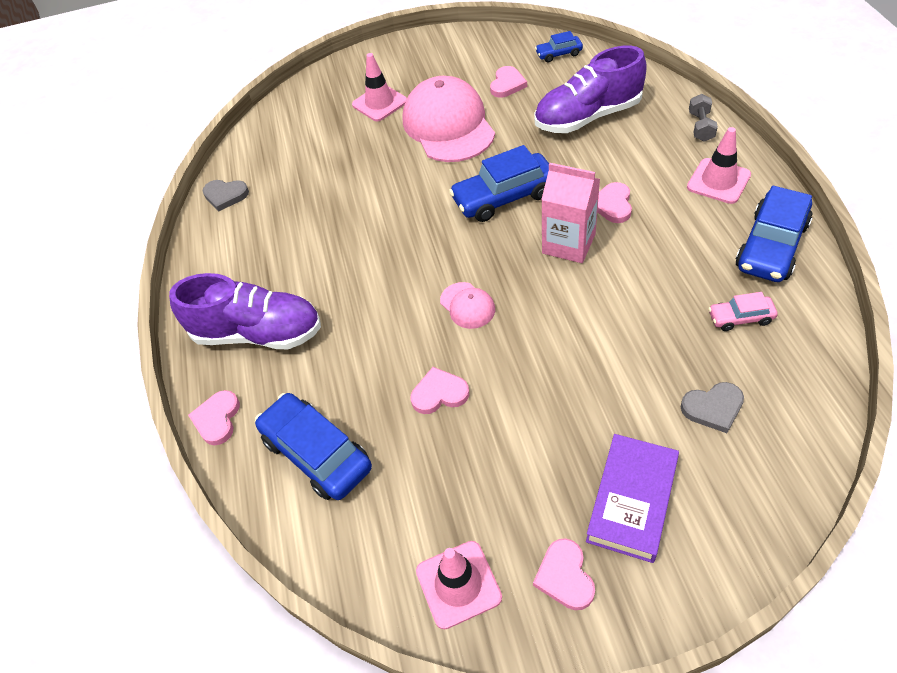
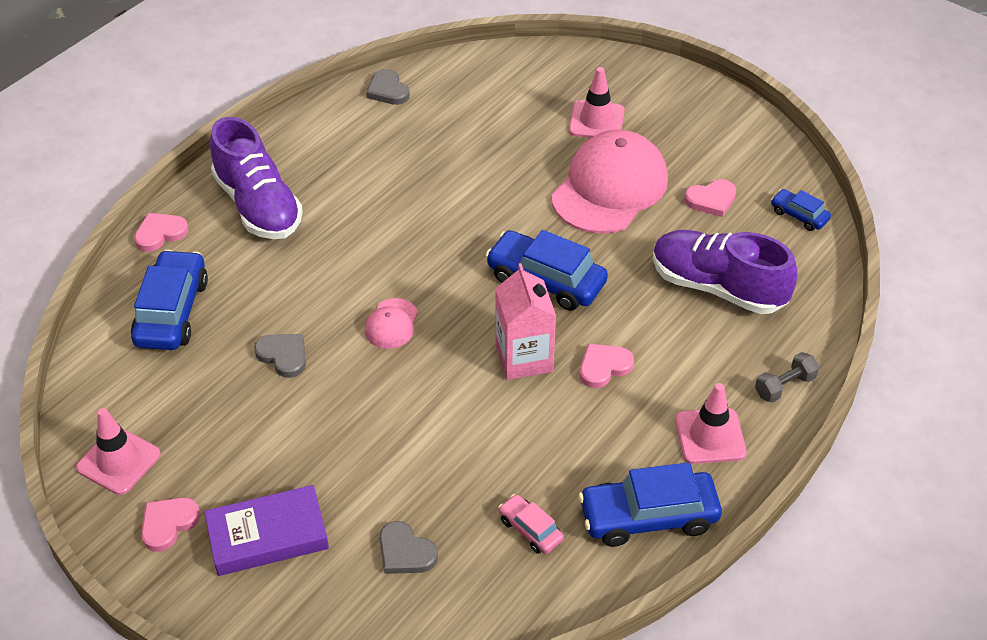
camera: 45 degrees right, 5 degrees down
pink heart [411,367,469,414] -> grey heart [254,334,306,378]

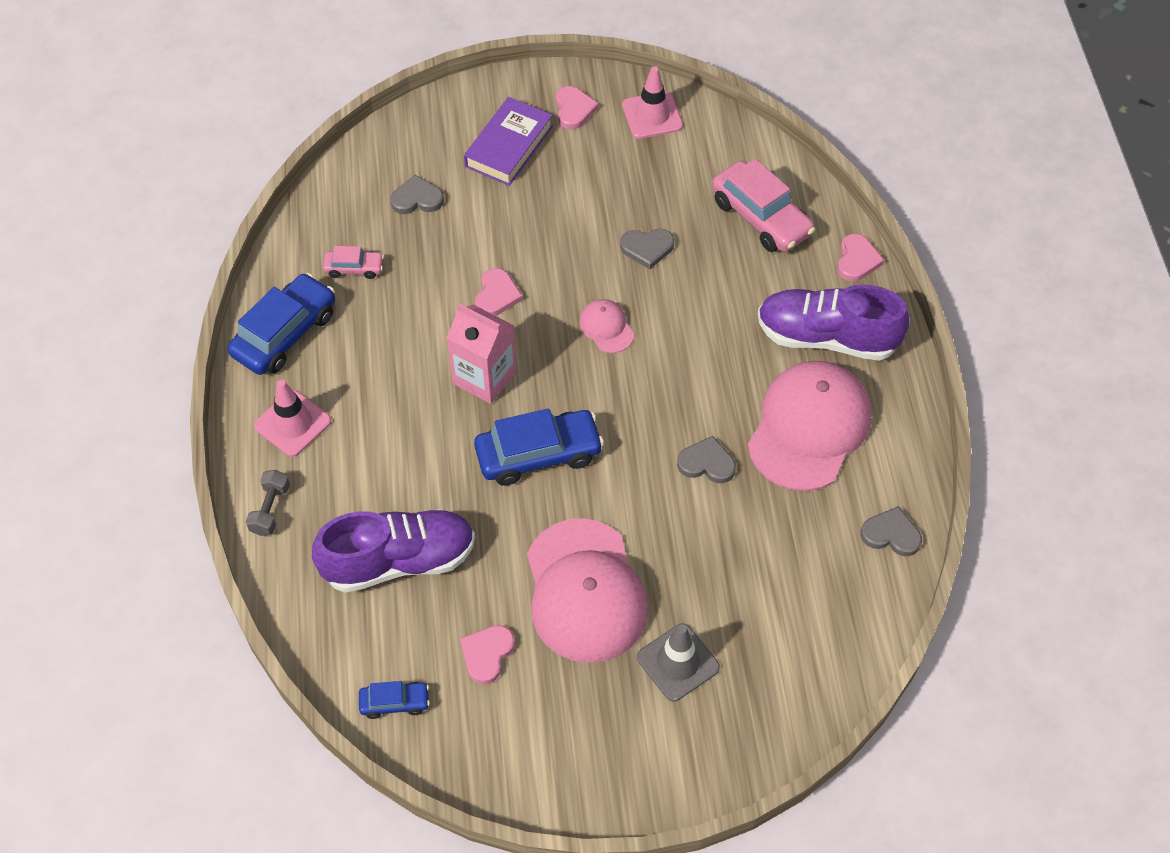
camera: 135 degrees right, 10 degrees up
blue car [131,250,208,350] -> pink car [712,159,815,252]
pink traffic cone [569,67,625,138] -> grey traffic cone [637,623,720,701]
pink heart [580,343,634,388] -> pink heart moved to [475,268,523,316]
none -> grey heart [677,436,736,483]
none -> pink cap [748,361,871,491]

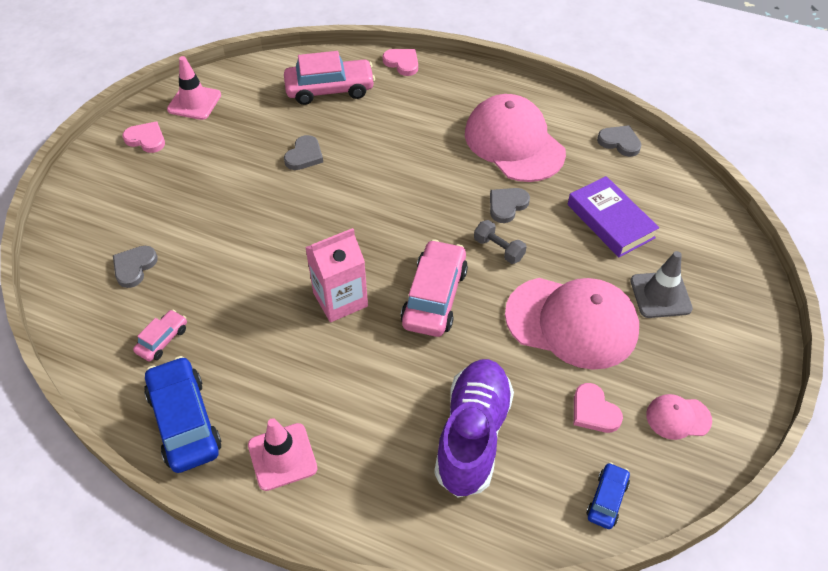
camera: 60 degrees left, 5 degrees down
grey dumbbell [246,470,290,536] -> grey dumbbell moved to [474,220,527,264]
purple book [464,97,553,186] -> purple book moved to [568,176,659,257]
blue car [474,408,604,486] -> pink car [401,239,468,337]
pink heart [475,268,523,316] -> none
pink cap [579,299,634,353] -> pink cap moved to [646,394,712,440]
purple shoe [758,284,910,361] -> none
grey heart [861,506,922,556] -> grey heart turned 75 degrees clockwise [597,125,641,157]

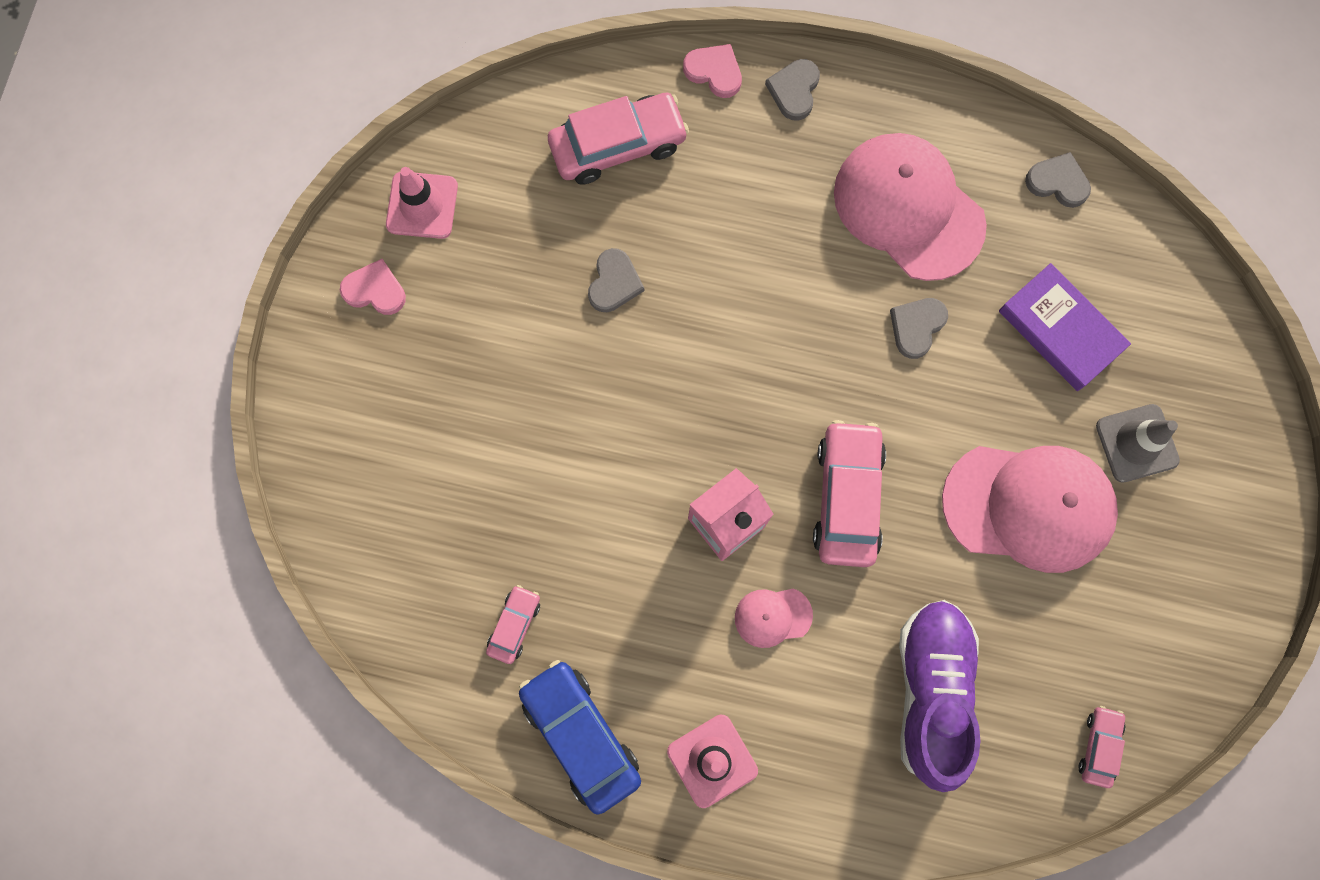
camera: 10 degrees left, 25 degrees up
grey heart [113,246,158,288] -> grey heart moved to [765,59,820,121]
grey dumbbell [474,220,527,264] -> none
pink heart [574,383,623,433] -> none
blue car [586,462,630,529] -> pink car [1079,706,1125,788]
pink cap [646,394,712,440] -> pink cap moved to [735,588,813,648]

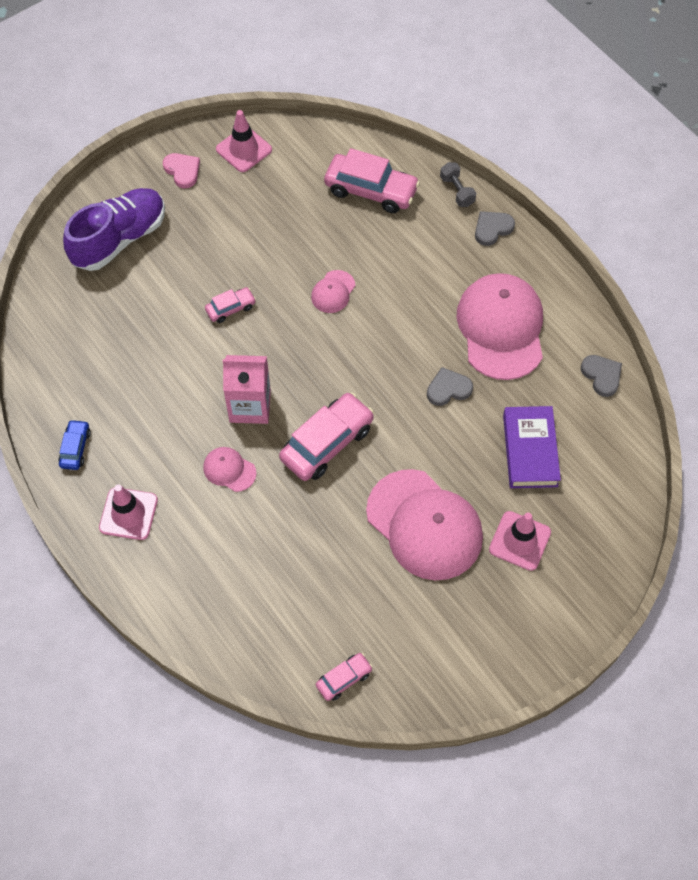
camera: 40 degrees right, 15 degrees down
pink car [486,585,540,664] -> pink car moved to [205,287,256,323]
blue car [519,660,641,815] -> blue car [58,419,91,470], size x0.52
grey heart [588,248,644,312] -> none
pink heart [683,44,742,98] -> grey dumbbell [440,162,476,207]
purple shoe [899,600,980,792] -> purple shoe moved to [63,188,165,271]
grey traffic cone [1096,404,1180,483] -> pink traffic cone [489,511,551,571]
none -> pink cap [311,270,355,313]

